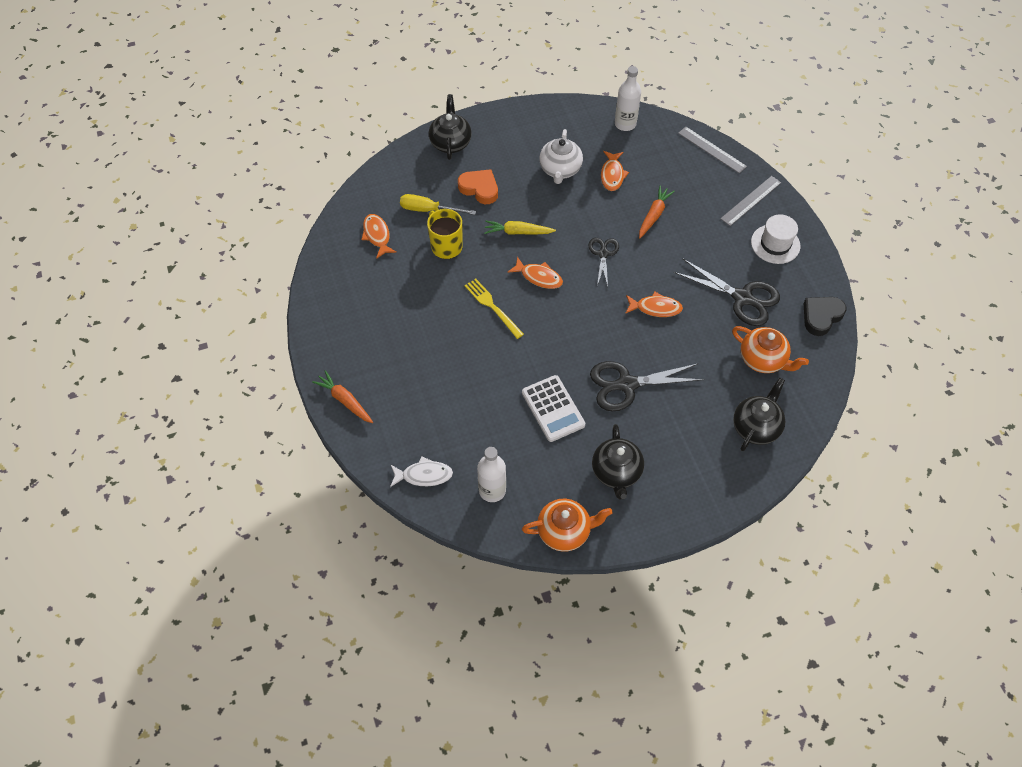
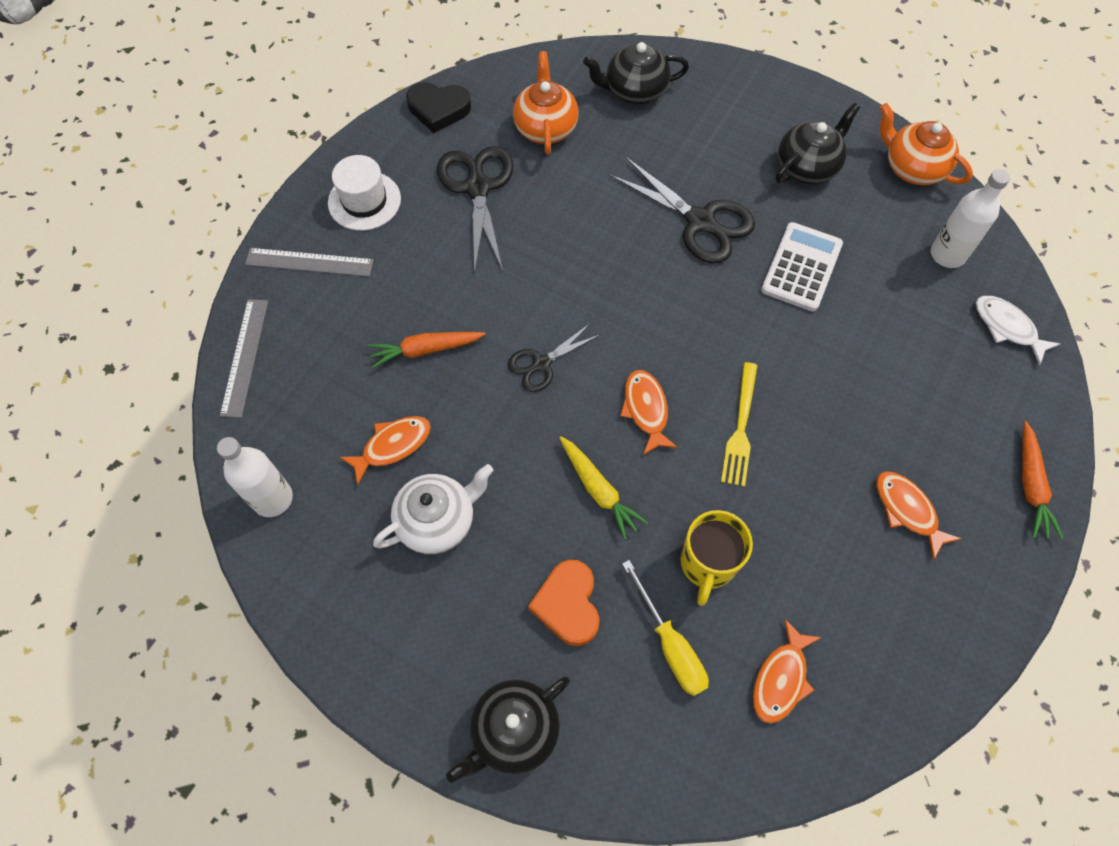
camera: 130 degrees left, 5 degrees up
orange fish [625,292,683,317] -> orange fish moved to [876,471,961,560]

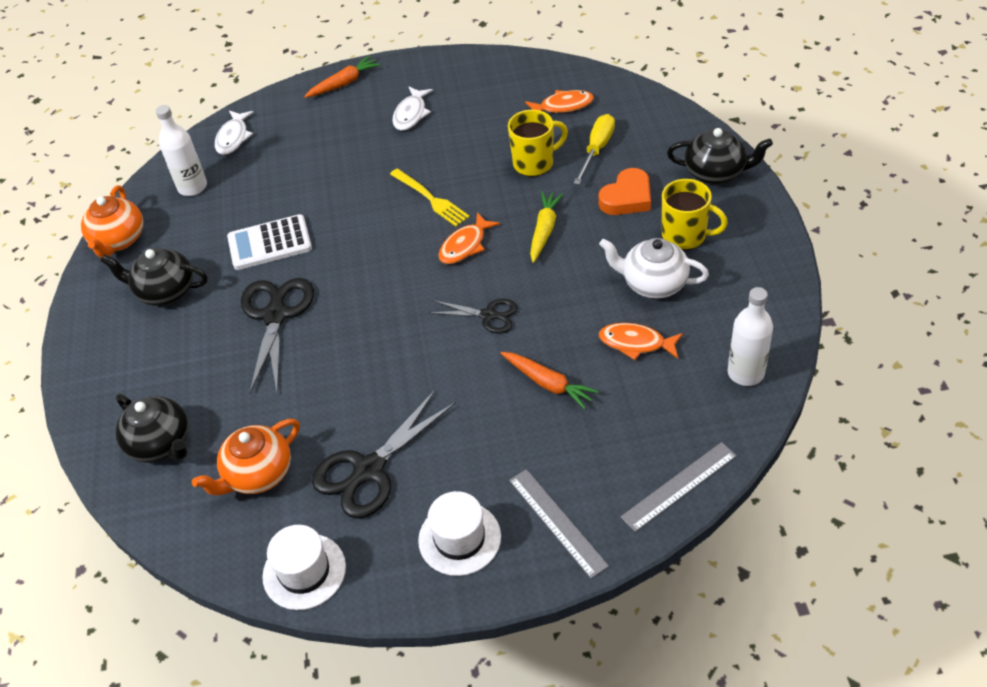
camera: 125 degrees left, 15 degrees down
black heart [406,82,471,133] -> white hat [262,525,346,610]
yellow fork [721,362,758,487] -> yellow fork turned 75 degrees clockwise [390,169,470,226]
orange fish [876,471,961,560] -> white fish [392,87,433,131]
none -> yellow mug [662,179,728,250]

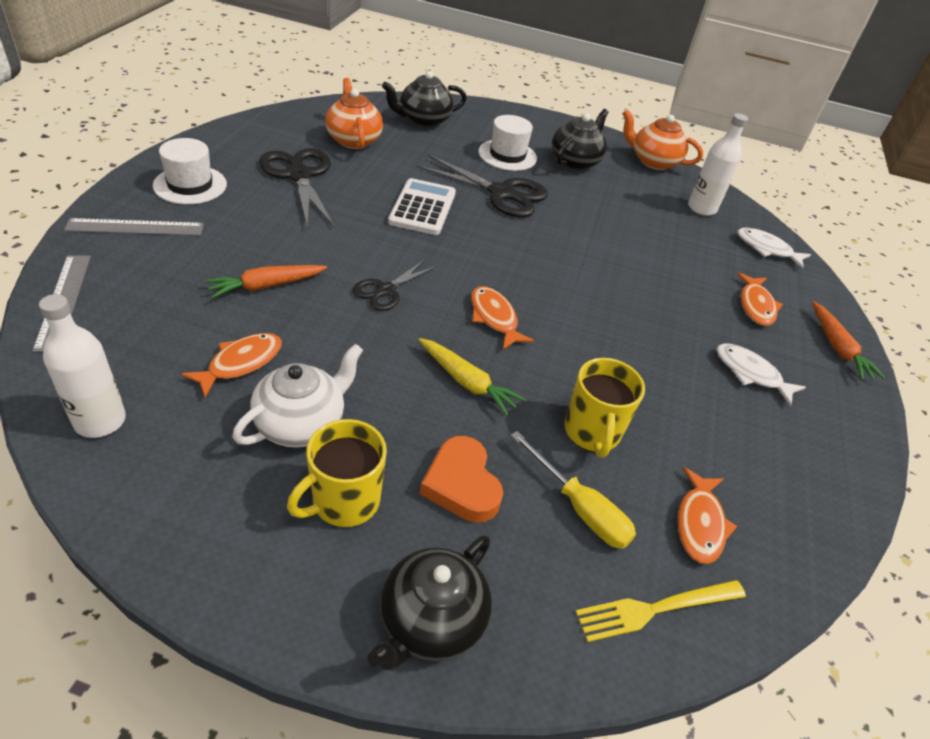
camera: 105 degrees right, 5 degrees down
white calculator [227,214,312,270] -> white calculator moved to [388,178,456,235]
white hat [262,525,346,610] -> white hat moved to [478,115,537,171]
yellow fork [390,169,470,226] -> yellow fork moved to [575,580,746,642]
none -> orange fish [737,272,783,326]

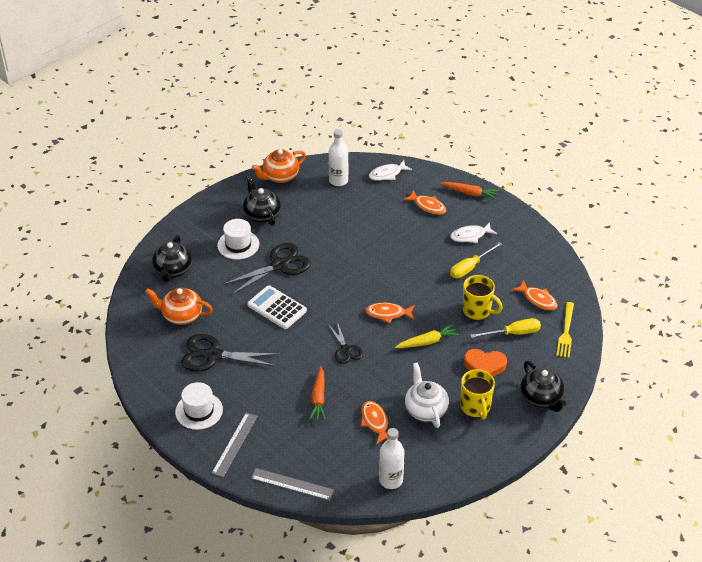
camera: 55 degrees left, 0 degrees up
none -> yellow screwdriver [450,242,502,278]

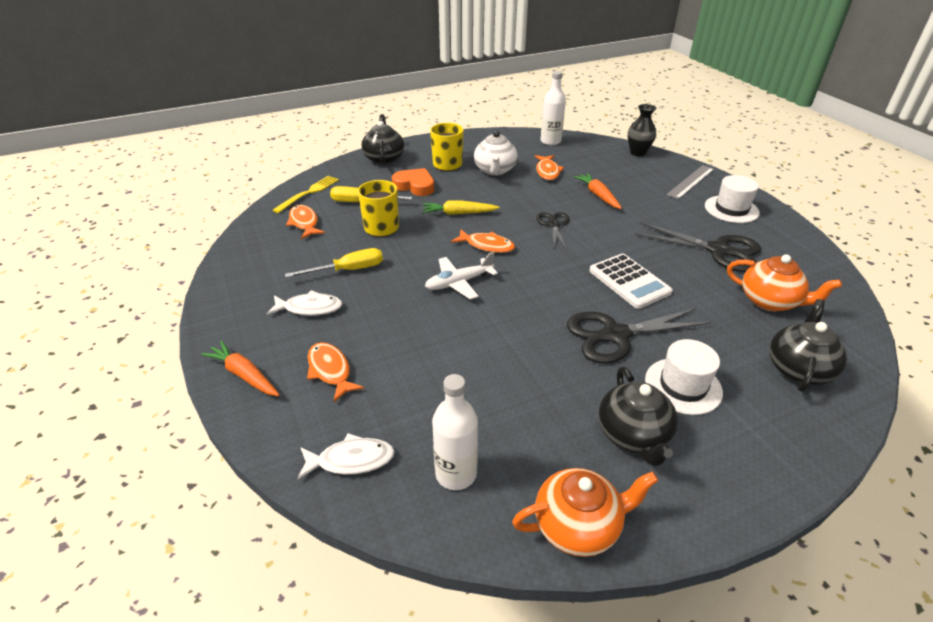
camera: 160 degrees left, 5 degrees down
grey ruler [251,468,334,500] -> black vase [628,104,656,156]
orange carrot [309,366,326,420] -> orange carrot turned 45 degrees counterclockwise [574,173,622,209]
none -> white plane [425,252,498,300]

